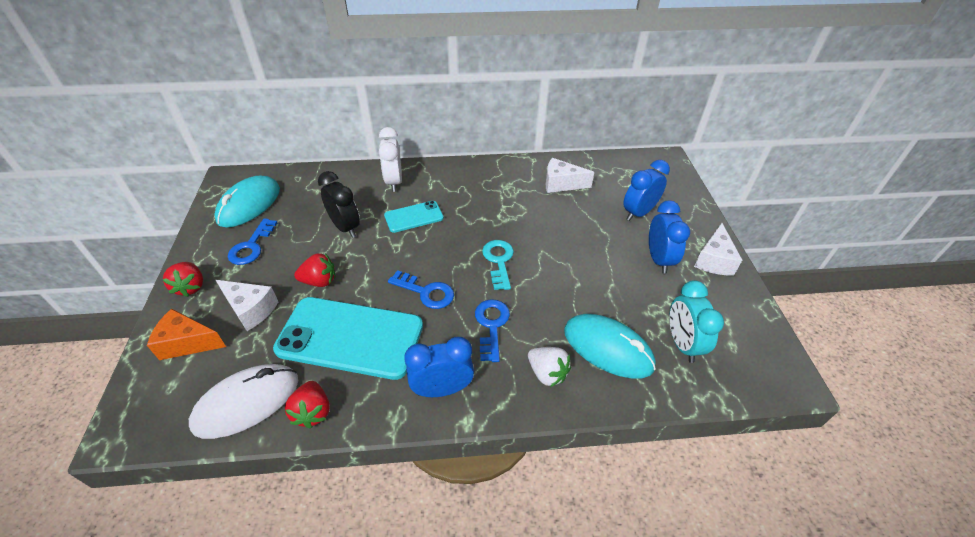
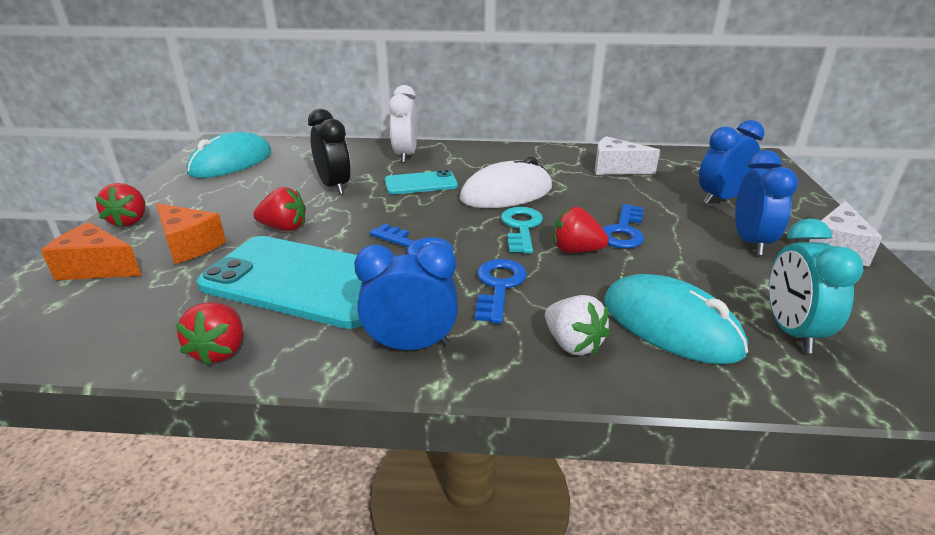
camera: 10 degrees right, 15 degrees down
white mouse [189,364,298,439] -> white mouse moved to [459,157,552,208]
white cheese [216,280,278,331] -> orange cheese [156,203,226,264]
blue key [228,218,278,265] -> blue key moved to [603,204,644,249]
none -> red strawberry [553,207,609,253]

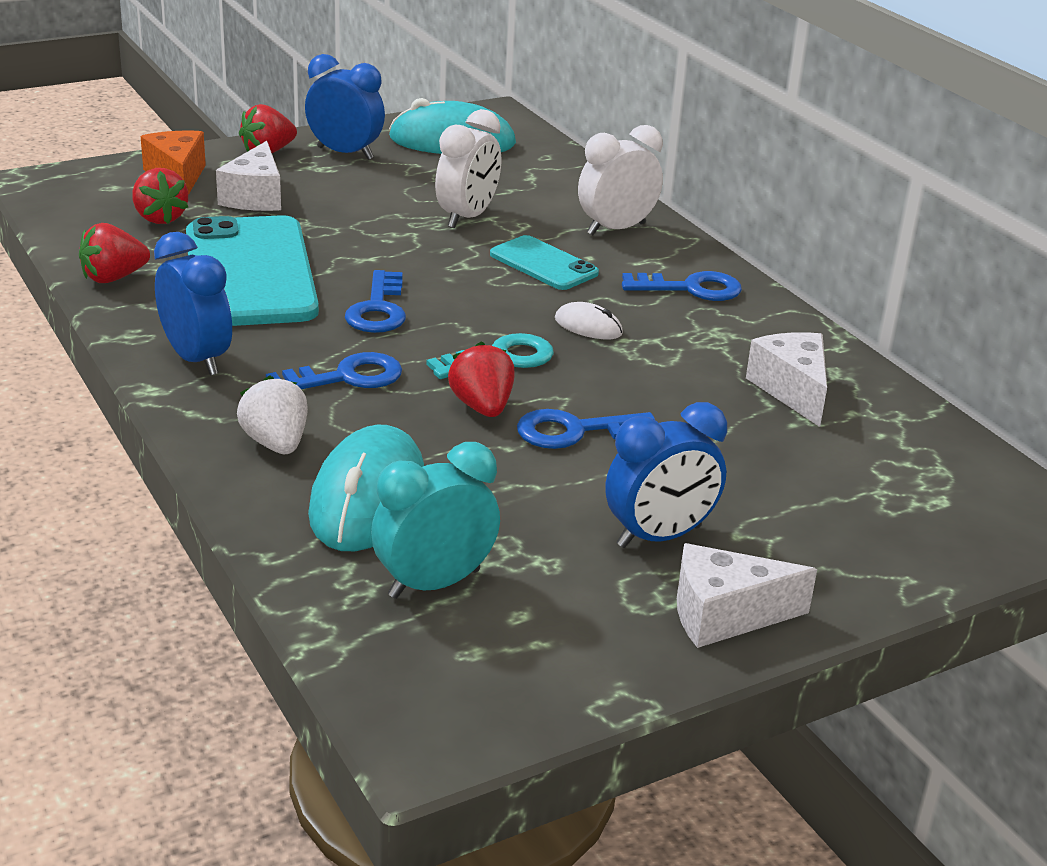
camera: 55 degrees right, 0 degrees up
orange cheese [156,203,226,264] -> white cheese [216,141,281,211]
red strawberry [253,187,306,231] -> red strawberry moved to [132,168,188,224]
black clock [308,109,351,195] -> white clock [435,109,501,228]
white mouse [459,157,552,208] -> white mouse [555,302,623,339], size x0.47
white strawberry [545,295,610,355] -> white strawberry turned 135 degrees clockwise [237,375,308,454]
blue clock [699,120,765,204] -> blue clock moved to [305,54,385,160]
none -> blue key [622,271,742,301]

